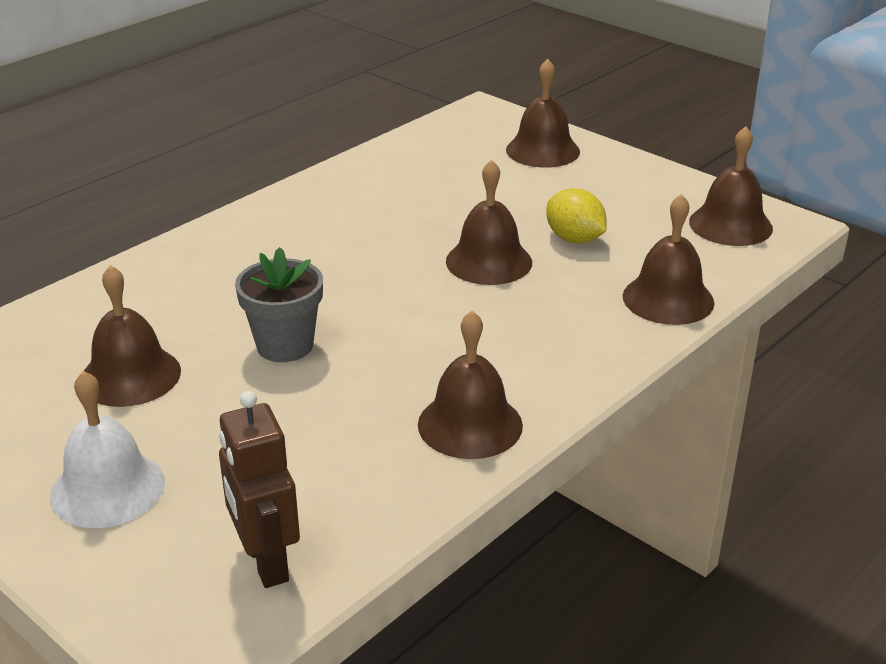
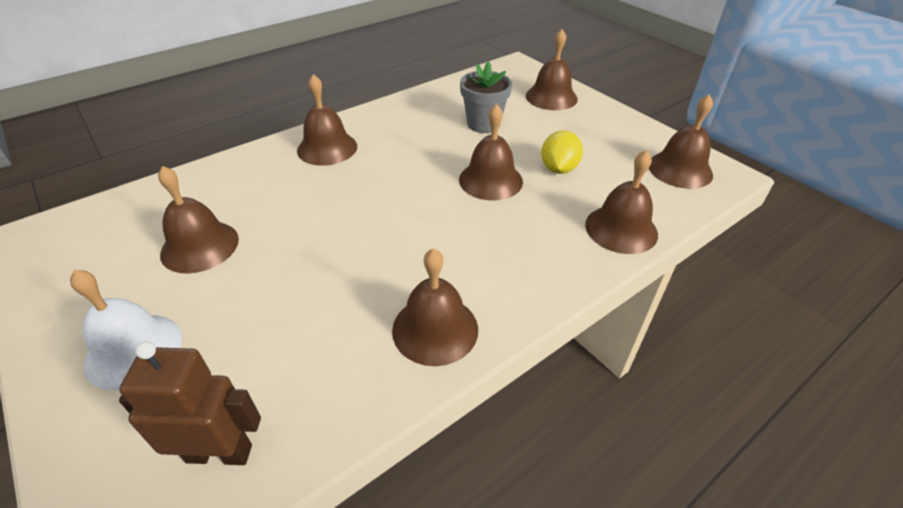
camera: 10 degrees right, 10 degrees up
brown robot [219,391,300,588] -> brown robot turned 105 degrees clockwise [119,341,261,465]
grey flower pot [235,247,323,362] -> grey flower pot moved to [460,61,512,133]
yellow lemon [546,188,606,244] -> yellow lemon turned 45 degrees clockwise [541,130,583,174]
none -> brown bell [297,74,357,166]

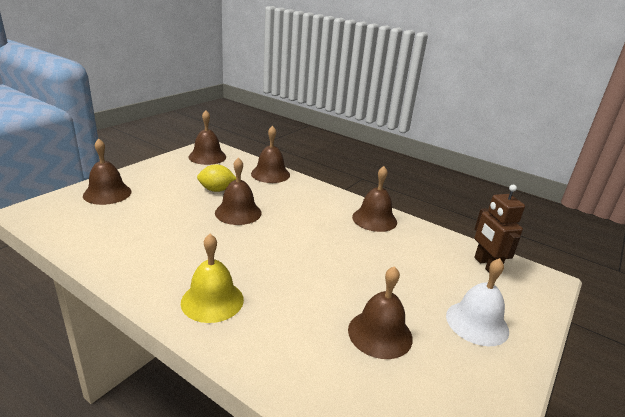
camera: 110 degrees left, 15 degrees down
brown bell [297,74,357,166] -> yellow bell [181,234,244,323]
grey flower pot [460,61,512,133] -> none

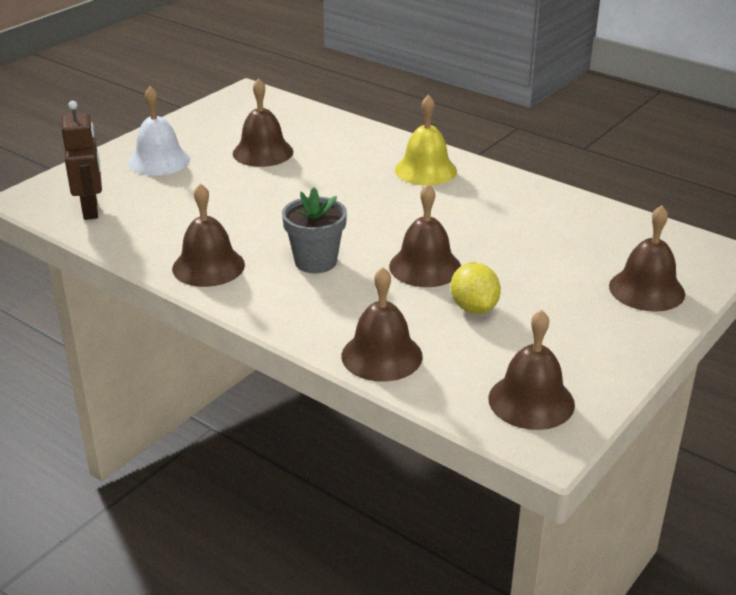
camera: 175 degrees left, 5 degrees up
yellow lemon [197,164,236,192] -> yellow lemon turned 75 degrees clockwise [451,262,501,314]
none -> grey flower pot [282,188,347,273]

